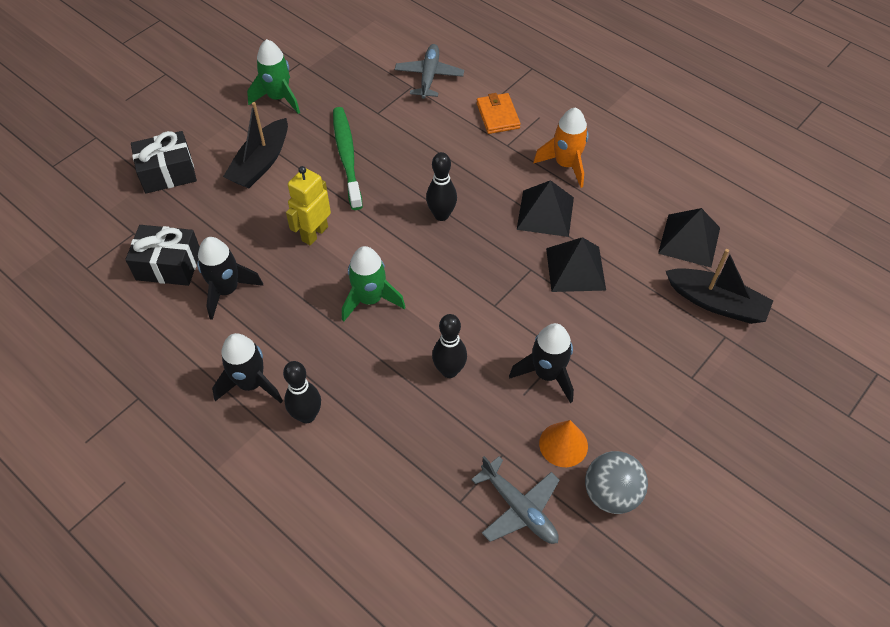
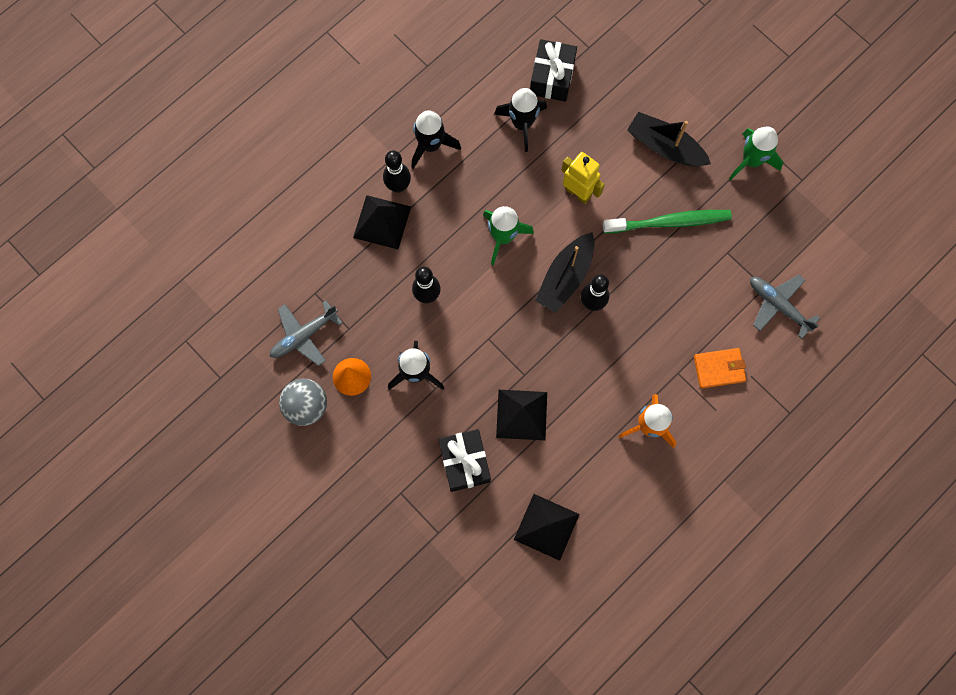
camera: 95 degrees right, 20 degrees up
black gift [131,131,197,193] -> black gift moved to [439,429,491,492]
grey plane [395,44,464,99] -> grey plane turned 150 degrees counterclockwise [750,275,820,339]
black pyramid [517,180,574,237] -> black pyramid moved to [353,195,411,249]
black boat [666,249,774,324] -> black boat moved to [535,232,594,313]

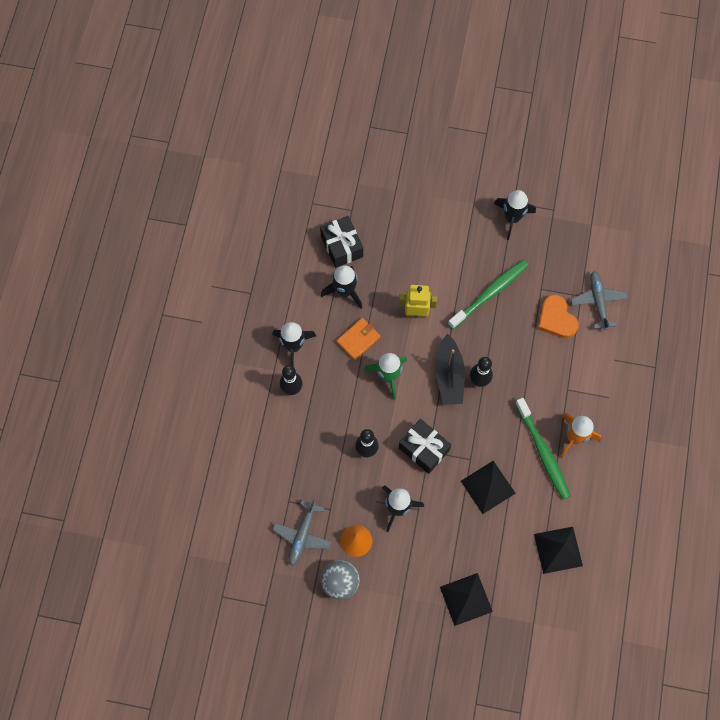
camera: 35 degrees left, 5 degrees down
black pyramid [353,195,411,249] -> black pyramid moved to [440,573,493,626]
black gift [439,429,491,492] -> black gift moved to [399,419,451,474]
black boat [627,112,711,166] -> none
orange wallet [694,348,746,388] -> orange wallet moved to [337,318,380,360]
green rocket [729,126,783,181] -> black rocket [494,190,536,240]
grey plane [750,275,820,339] -> grey plane turned 75 degrees clockwise [571,271,628,330]
none -> green toothbrush [515,398,570,499]
none -> orange heart [538,295,579,339]

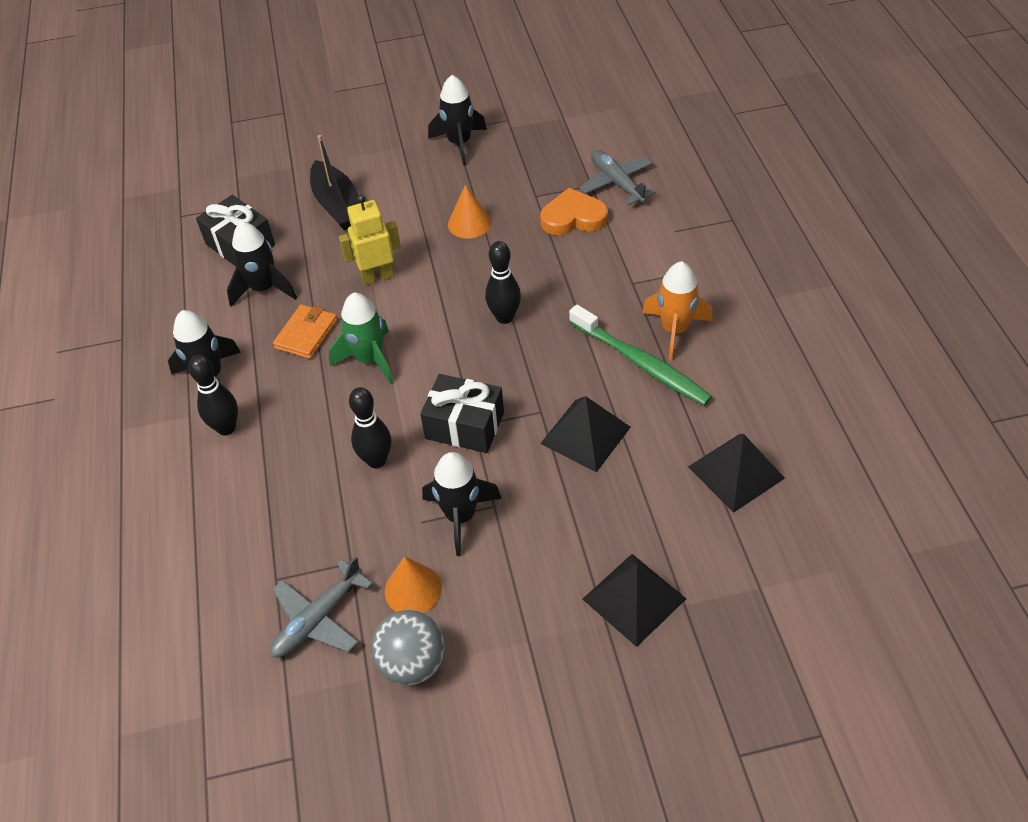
camera: 20 degrees left, 20 degrees down
grey plane [272,499,332,566] -> grey plane turned 45 degrees clockwise [270,556,373,658]
black boat [436,334,465,405] -> black boat moved to [310,135,360,230]
green toothbrush [448,260,528,329] -> orange cone [448,185,491,239]
orange heart [538,295,579,339] -> orange heart turned 135 degrees clockwise [540,188,608,235]

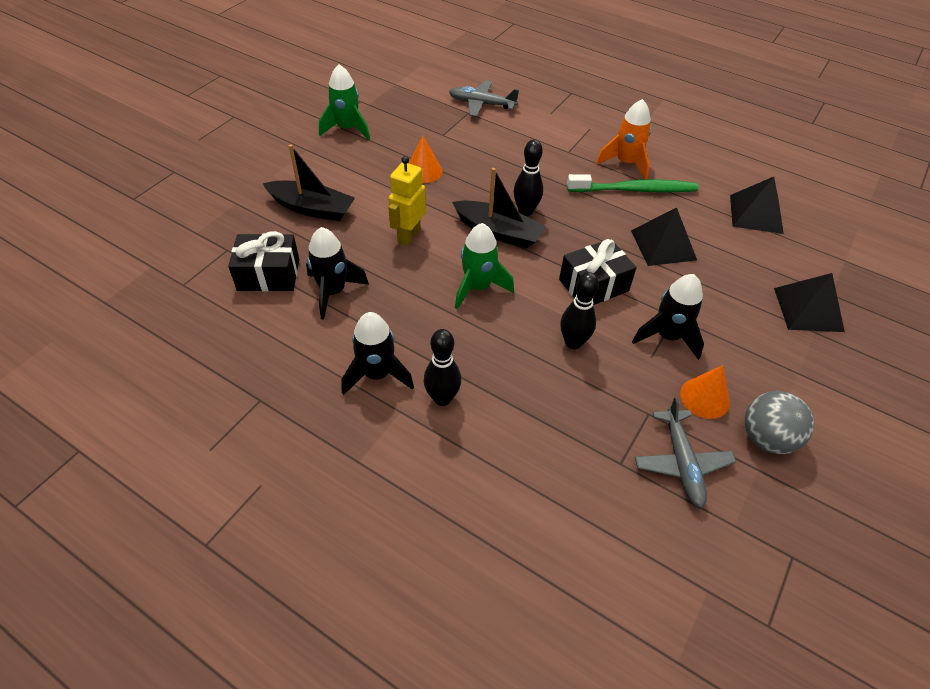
camera: 50 degrees left, 0 degrees up
orange wallet [273,304,337,359] -> none
black rocket [428,75,487,165] -> green rocket [319,64,370,140]
orange heart [540,188,608,235] -> none
none -> black boat [452,168,546,249]

